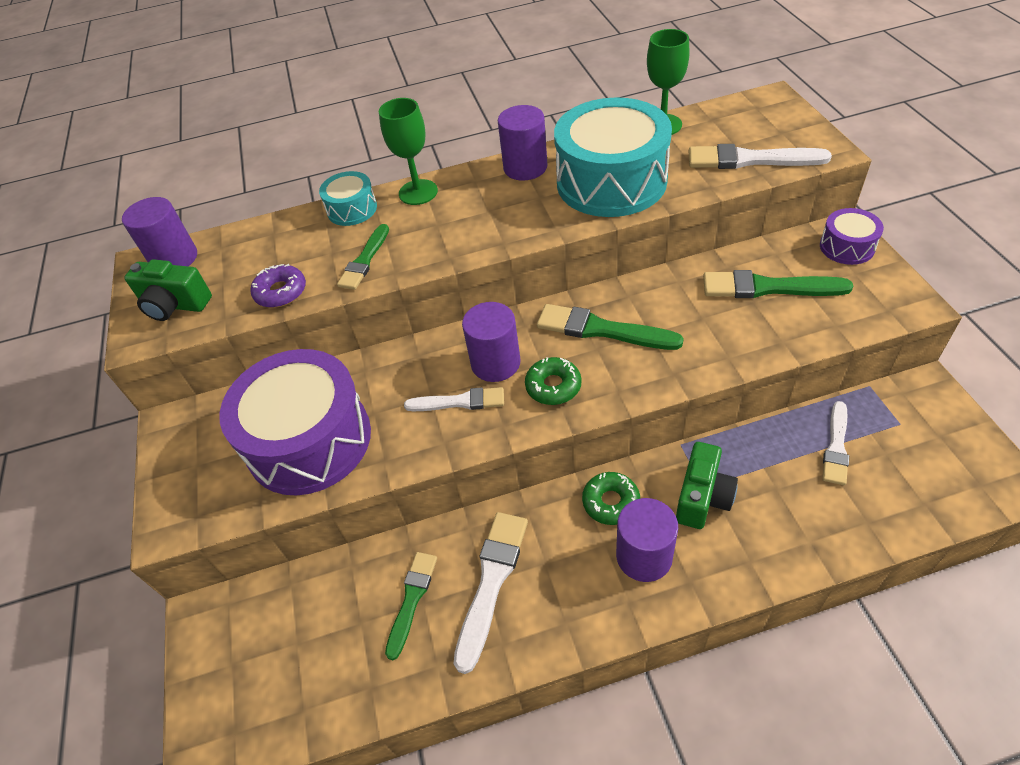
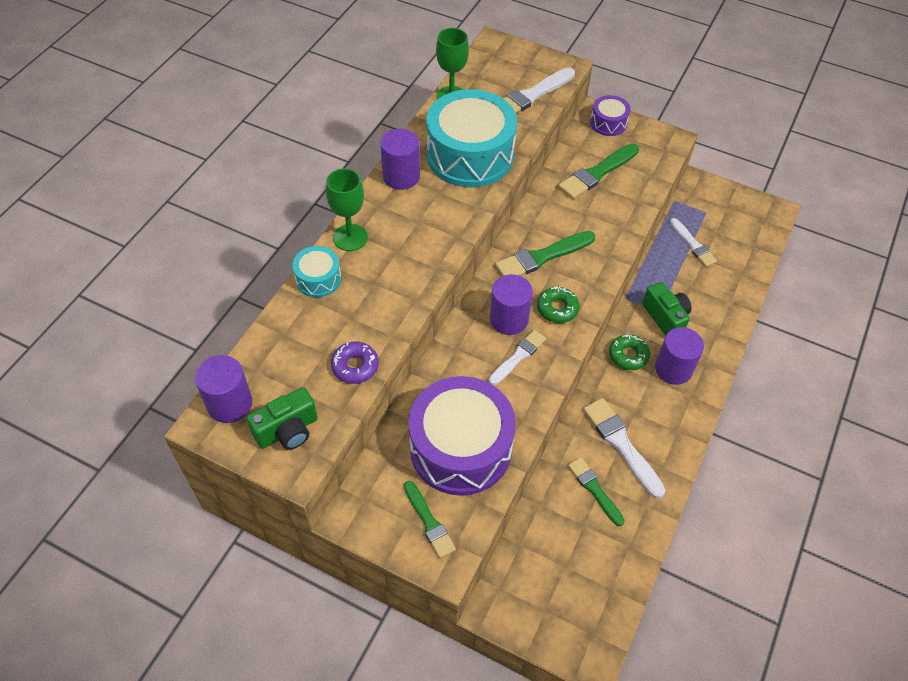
camera: 55 degrees left, 5 degrees up
green brush [337,224,389,290] -> green brush moved to [404,481,456,558]

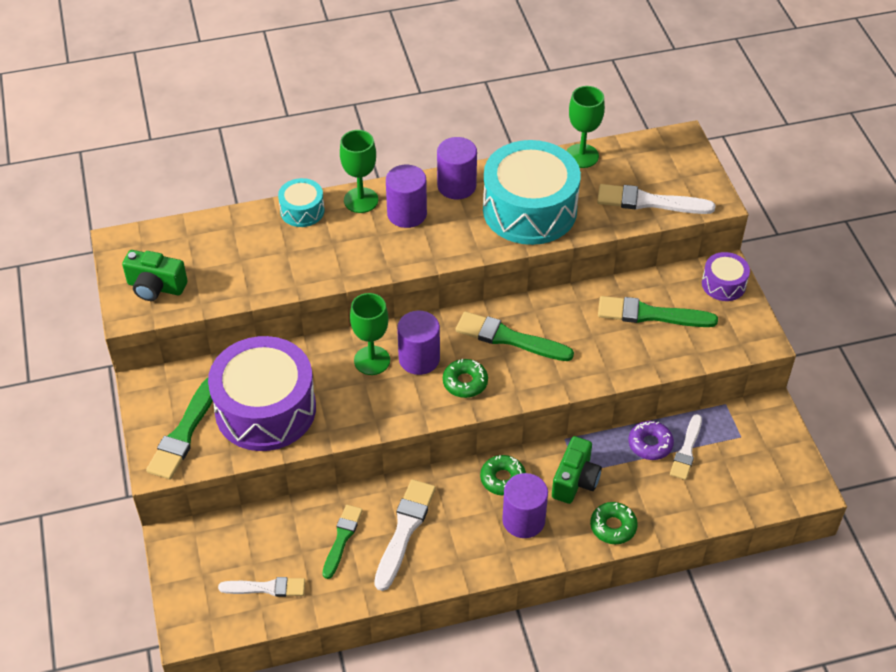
camera: 50 degrees right, 5 degrees down
purple cylinder [195,355,252,423] -> purple cylinder moved to [386,165,427,228]
purple donut [331,341,379,384] -> purple donut moved to [628,421,674,460]
green brush [404,481,456,558] -> green brush [146,378,213,480], size x1.52
white brush [489,330,546,385] -> white brush moved to [218,577,305,597]
none -> green goblet [350,293,390,375]
none -> green donut [590,502,638,544]

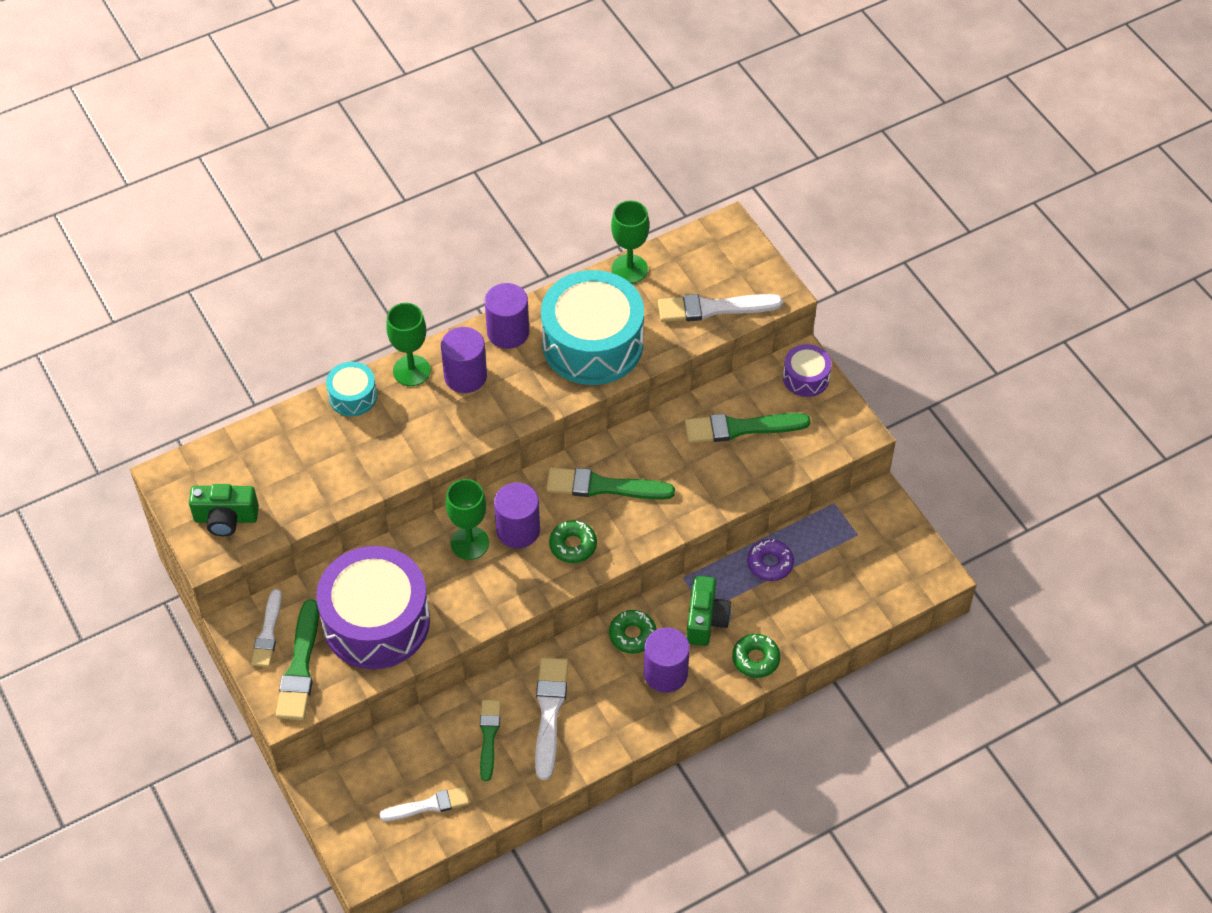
camera: 15 degrees left, 5 degrees up
white brush [670,414,702,480] -> white brush moved to [251,589,282,667]

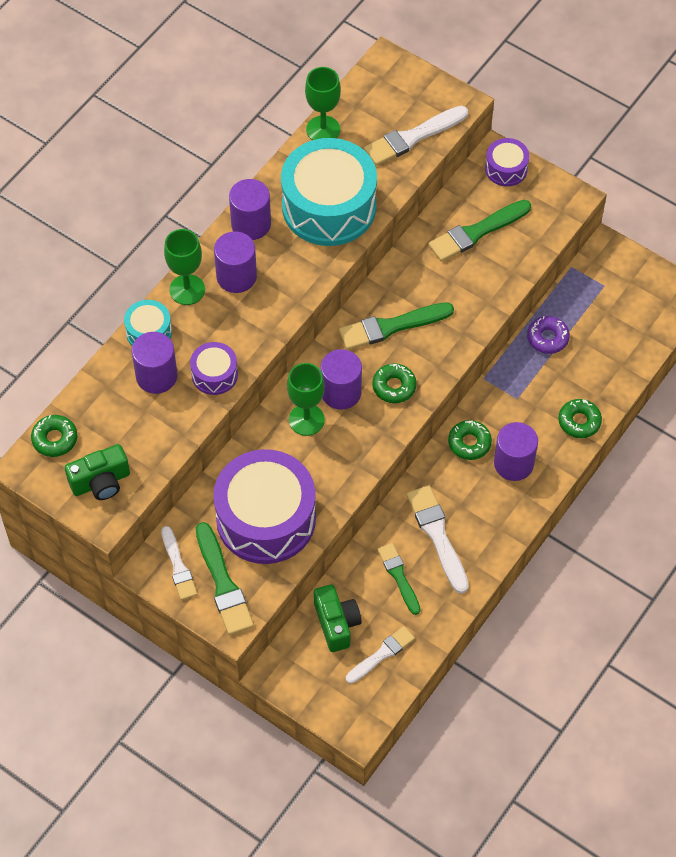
camera: 25 degrees left, 5 degrees up
green camera [686,576,731,646] -> green camera moved to [314,584,361,652]
none -> green donut [31,415,77,457]
none -> purple cylinder [131,332,178,394]
none -> purple drum [190,342,238,395]

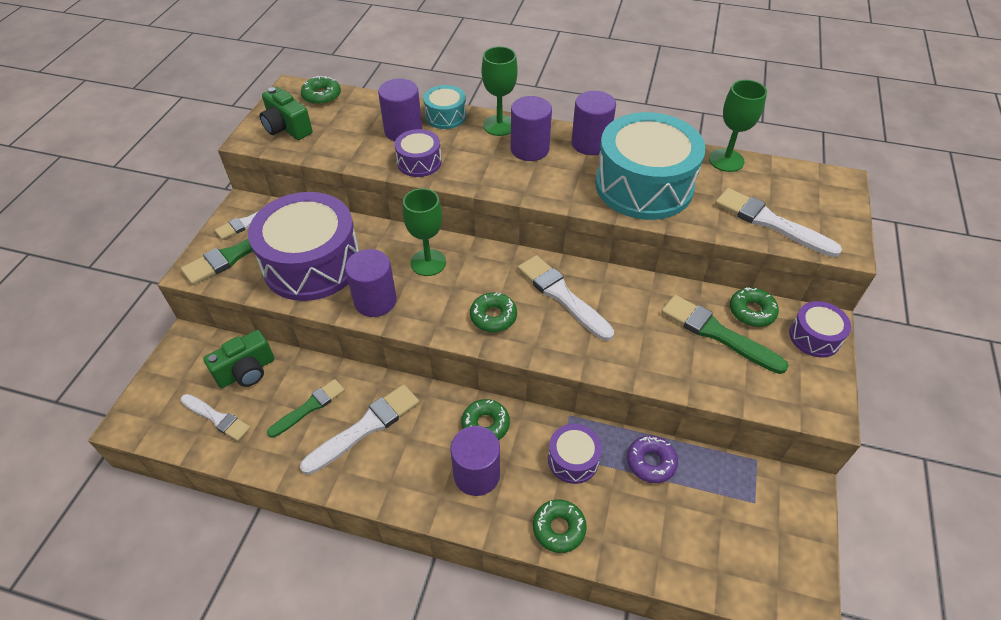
camera: 70 degrees right, 10 degrees down
purple cylinder [321,349,362,410] -> purple cylinder moved to [345,249,397,317]
green brush [339,302,454,350] -> white brush [518,255,614,341]
none -> purple drum [548,424,602,484]
none -> green donut [730,287,779,327]

